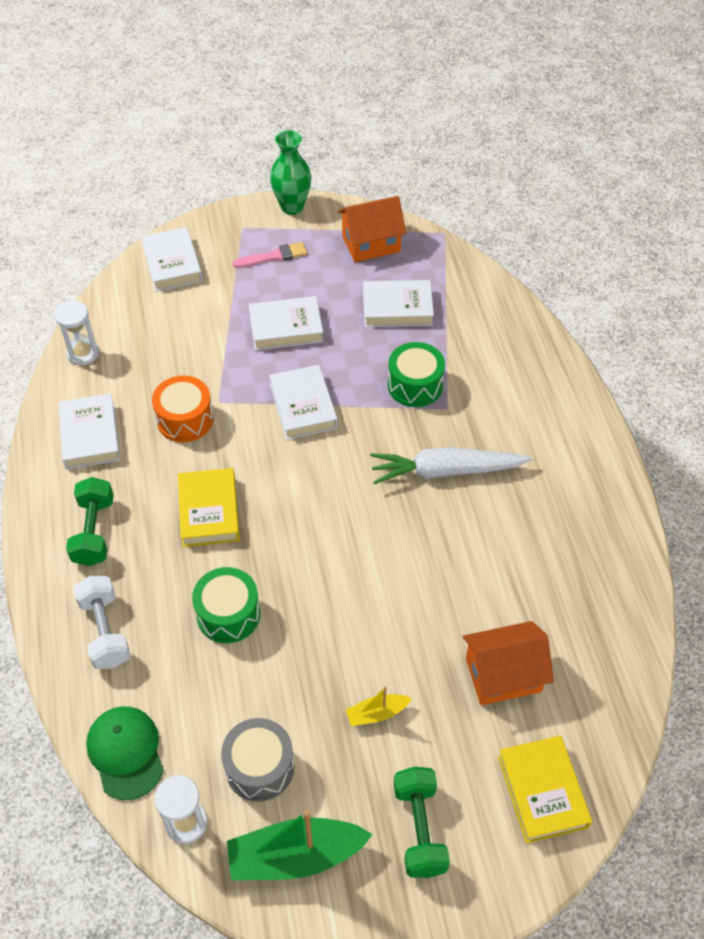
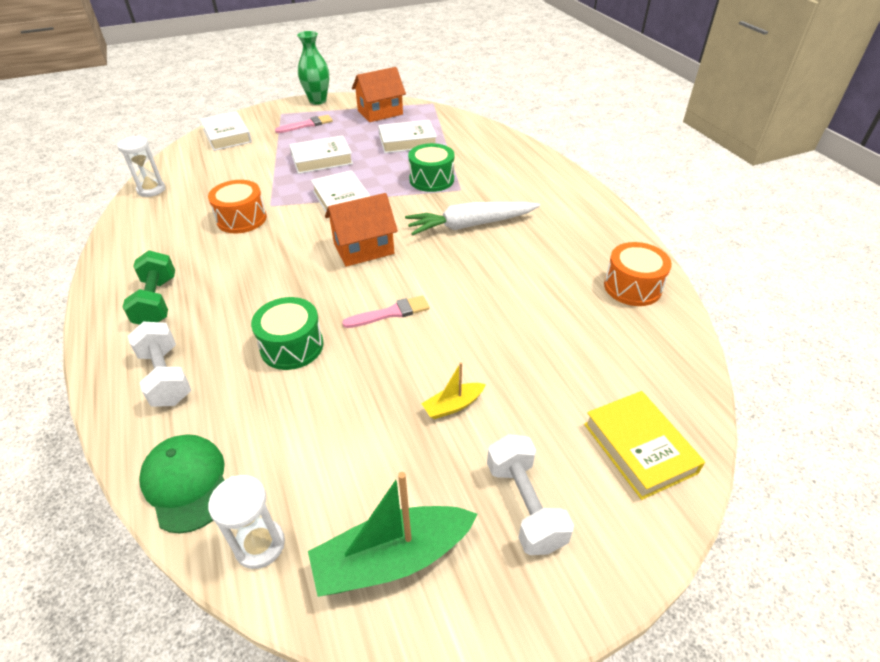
camera: 10 degrees left, 10 degrees down
white book [58,393,121,469] -> none
yellow book [178,468,240,547] -> none
grey drum [221,718,294,802] -> none
green dumbbell [394,767,450,878] -> white dumbbell [487,434,574,555]
orange house [463,621,554,705] -> orange house moved to [325,193,398,267]
none -> pink brush [342,295,429,328]
none -> orange drum [604,242,672,306]

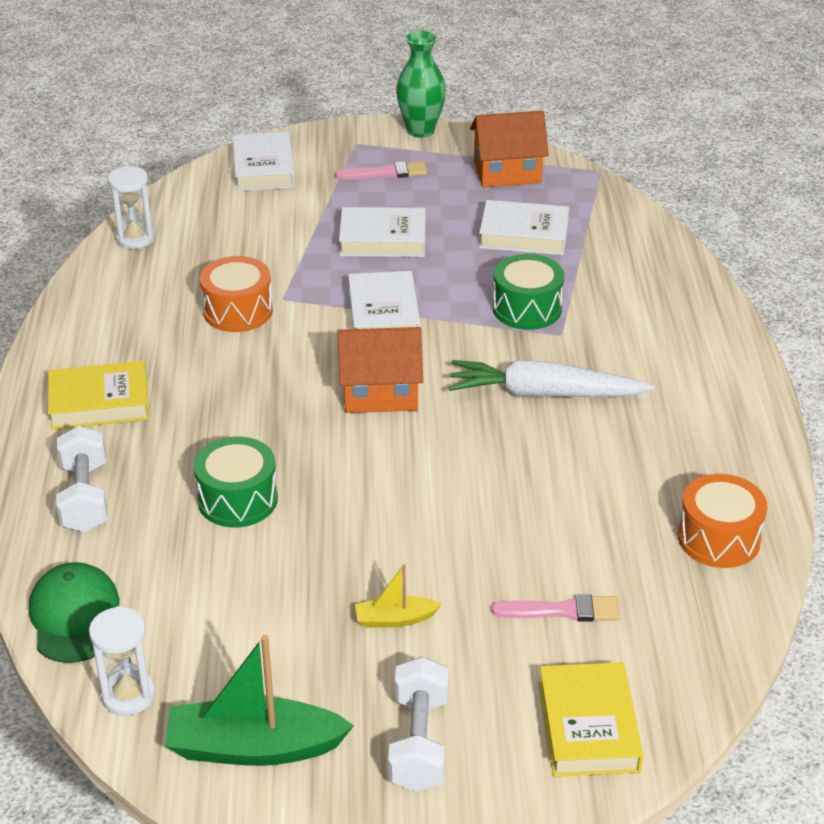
camera: 20 degrees right, 5 degrees down
green dumbbell [122,250,175,325] -> yellow book [48,361,149,430]
pink brush [342,295,429,328] -> pink brush moved to [492,594,620,622]

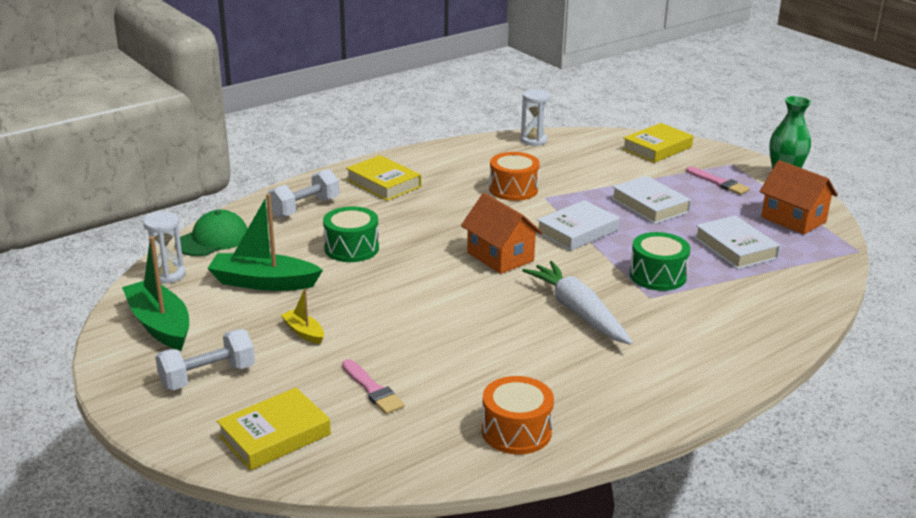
camera: 55 degrees right, 10 degrees down
white book [233,132,295,191] -> yellow book [622,123,693,163]
none -> green boat [207,194,323,291]

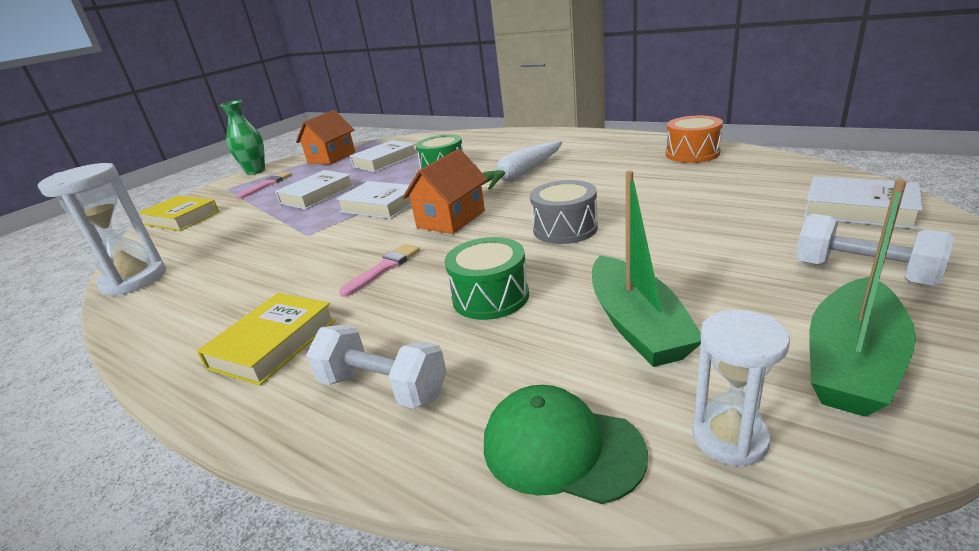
camera: 105 degrees left, 0 degrees up
yellow book [217,387,331,471] -> white book [804,176,923,229]
yellow boat [281,289,324,344] -> none
pink brush [342,359,405,414] -> pink brush moved to [339,244,420,297]
orange drum [489,152,540,201] -> none
white hourglass [521,89,550,146] -> white hourglass [38,163,166,295], size x1.66
none -> grey drum [530,180,598,244]

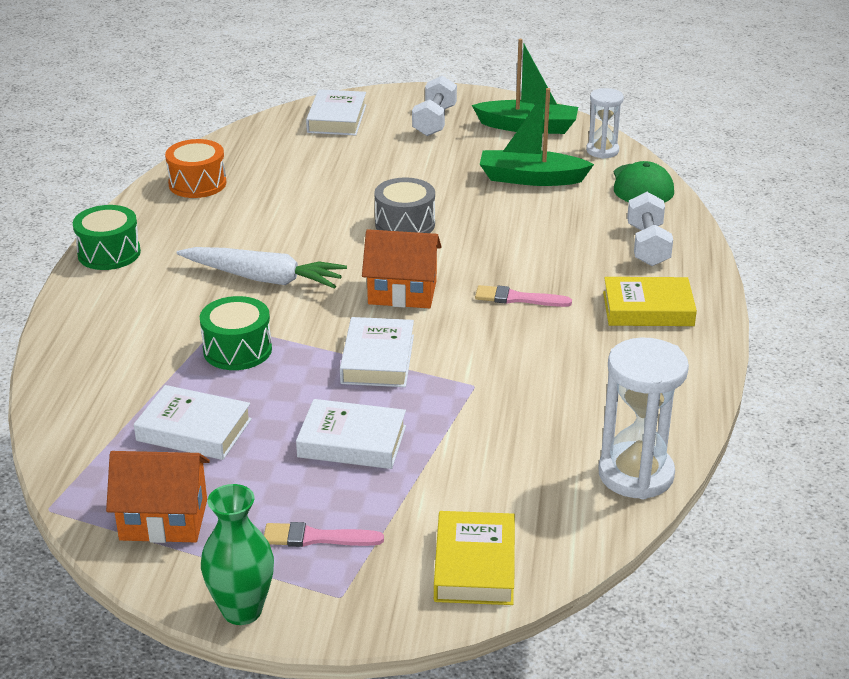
camera: 120 degrees left, 5 degrees up
green drum [444,237,529,320] -> green drum moved to [73,205,141,270]
green boat [592,171,701,367] -> green boat turned 135 degrees counterclockwise [480,88,594,186]

